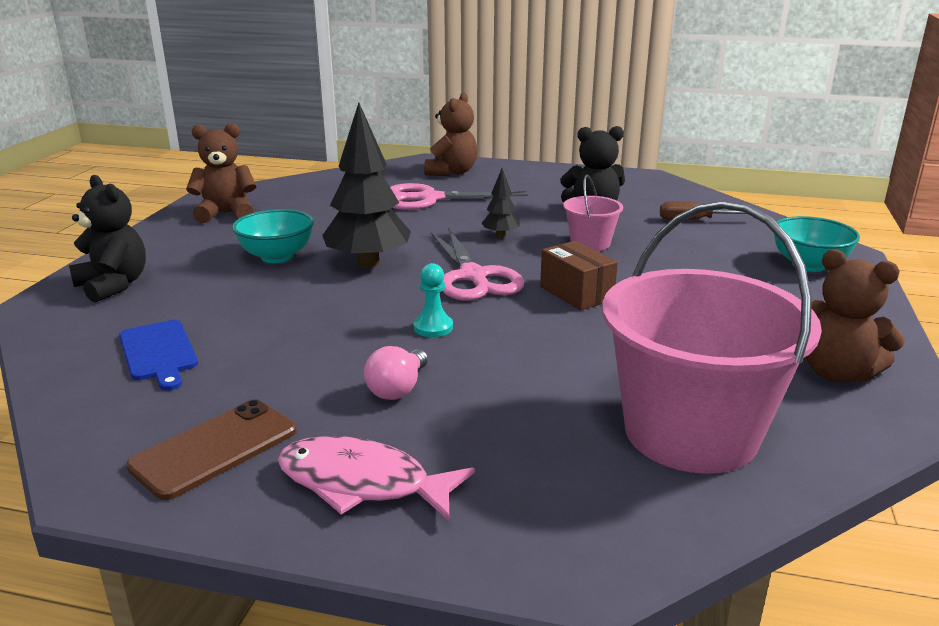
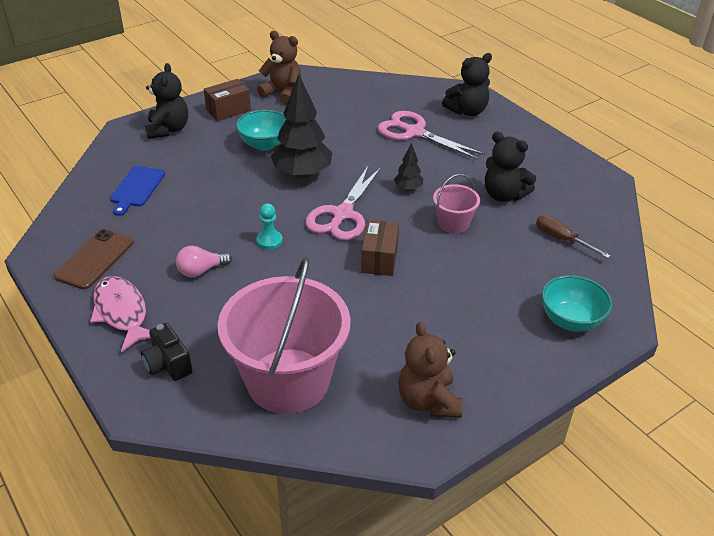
camera: 40 degrees right, 15 degrees up
brown phone [126,399,297,500] -> brown phone turned 60 degrees counterclockwise [54,229,134,290]
brown teddy bear [424,92,477,176] -> black teddy bear [442,53,492,116]
none -> black camera [141,323,193,381]
none -> brown box [204,79,251,121]

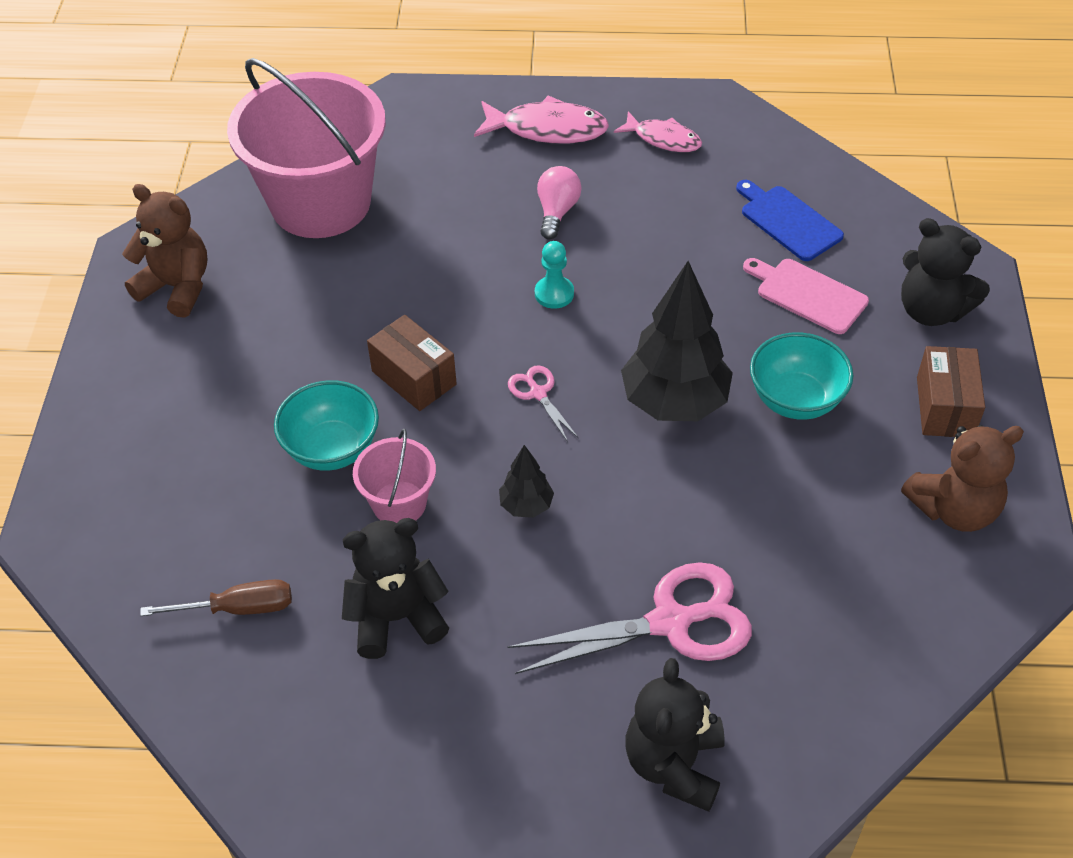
camera: 130 degrees right, 10 degrees up
brown phone [54,229,134,290] -> pink fish [614,111,702,152]
black camera [141,323,193,381] -> none
pink scissors [306,166,381,240] -> pink scissors [508,365,578,442], size x0.48
turquoise bowl [542,275,612,332] -> turquoise bowl moved to [274,380,379,471]
none -> pink cutting board [743,258,869,334]

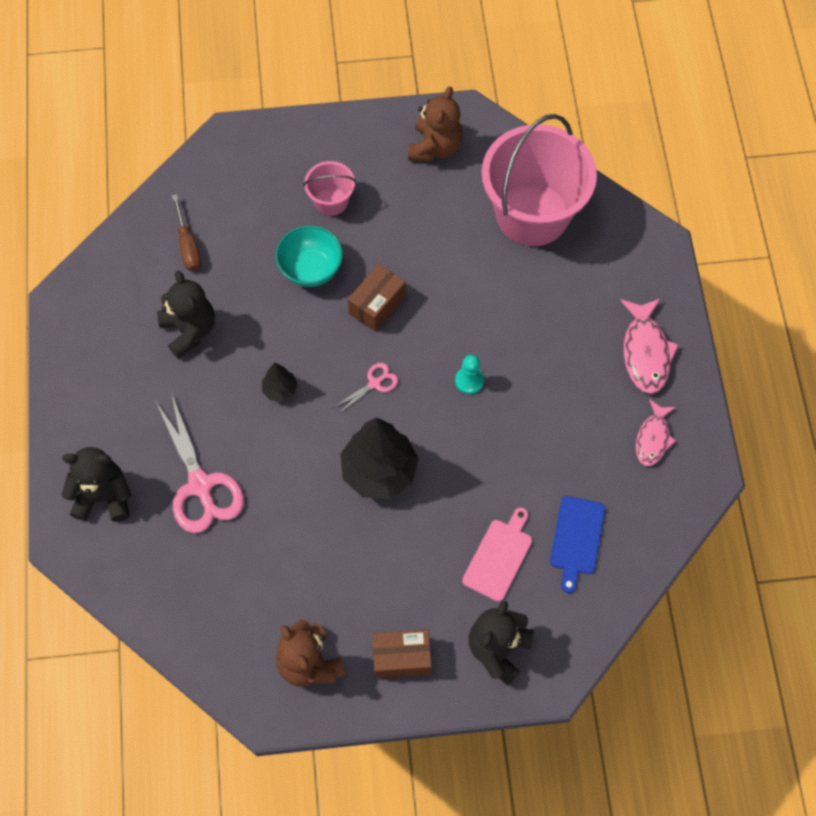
camera: 80 degrees right, 15 degrees up
pink bucket [353,429,436,523] -> pink bucket moved to [303,161,356,216]
pink light bulb [537,166,581,239] -> none
blue cutting board [736,180,844,261] -> blue cutting board turned 150 degrees clockwise [550,496,605,593]
turquoise bowl [750,332,853,420] -> none

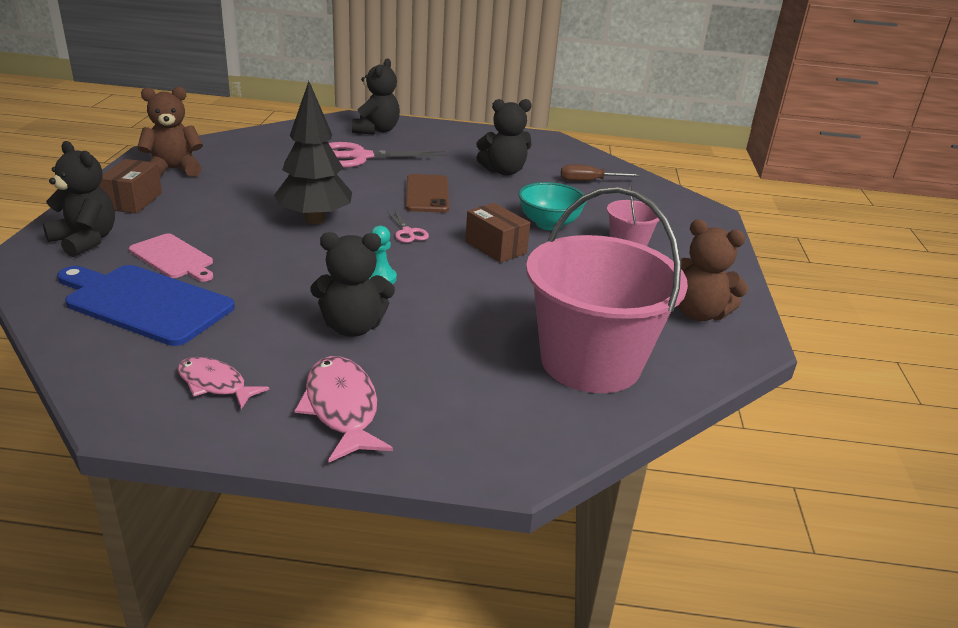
camera: 100 degrees right, 35 degrees down
black tree [262,362,298,402] -> brown phone [406,174,449,213]
blue cutting board [550,496,605,593] -> blue cutting board [57,265,235,346], size x1.65
pink fish [620,298,679,394] -> pink fish turned 60 degrees clockwise [294,356,393,462]
none -> black teddy bear [310,232,395,337]

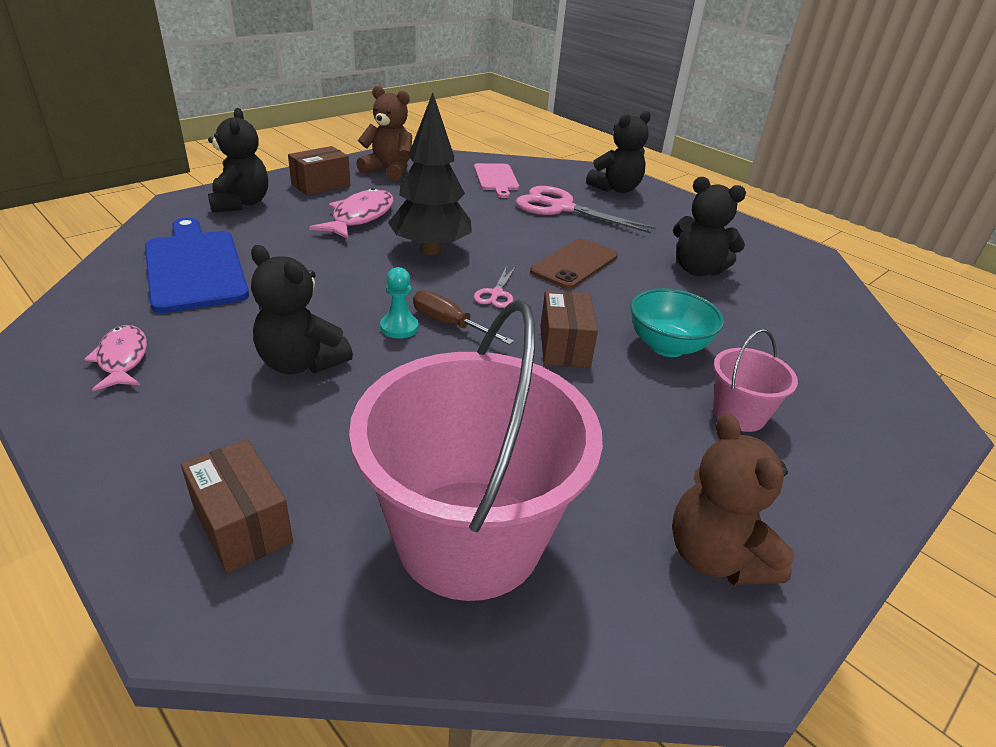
camera: 40 degrees right, 5 degrees up
pink cutting board [129,234,213,282] -> pink cutting board moved to [474,163,519,198]
pink fish [294,356,393,462] -> pink fish moved to [309,188,393,239]
brown screwdriver [561,165,640,181] -> brown screwdriver moved to [413,290,514,345]
none -> brown box [181,439,293,573]

